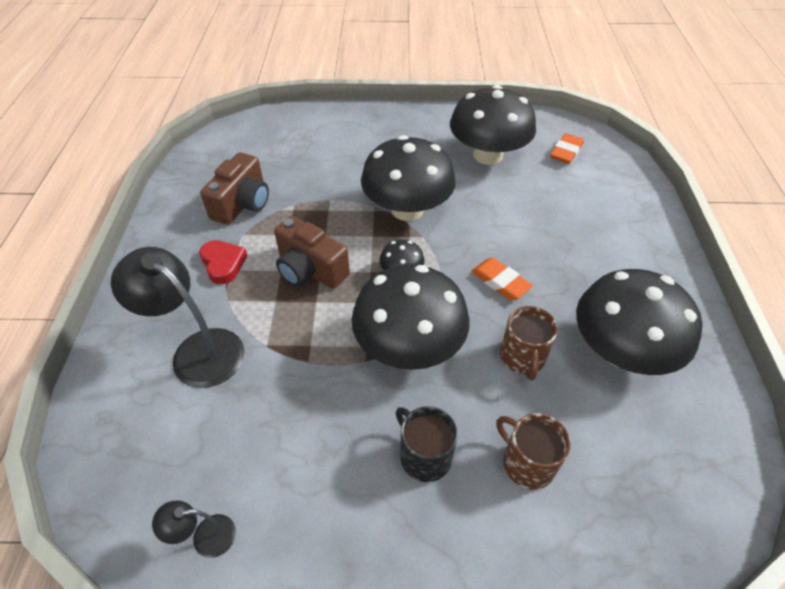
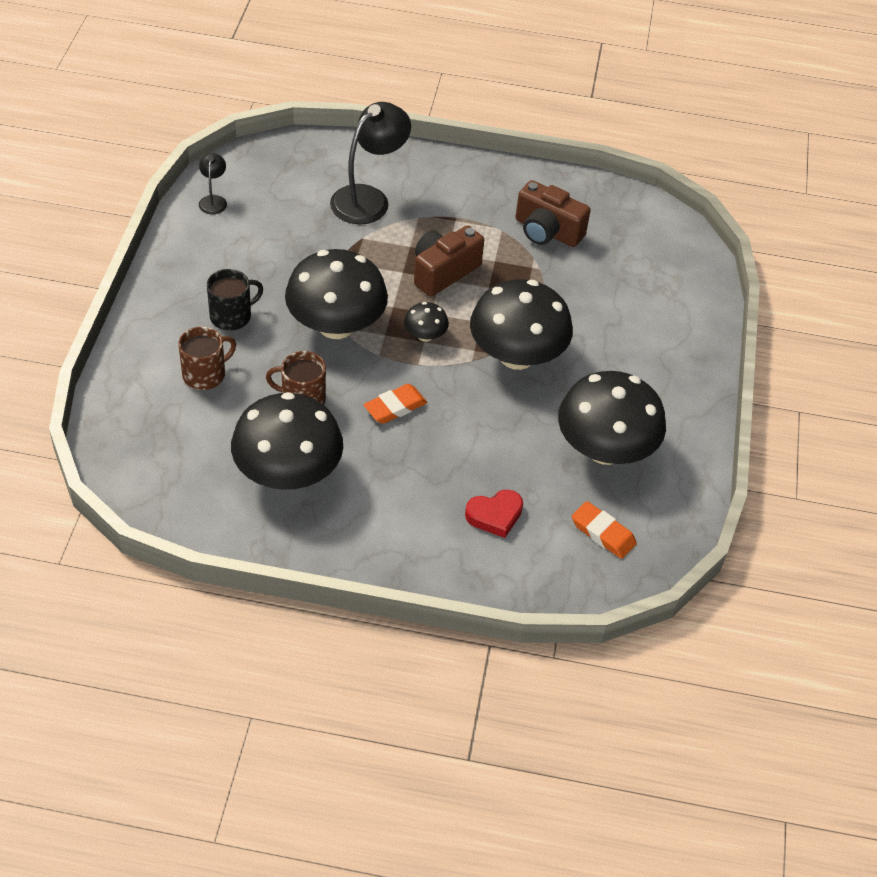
camera: 95 degrees right, 0 degrees up
red heart [199,240,247,284] -> red heart moved to [465,490,523,538]

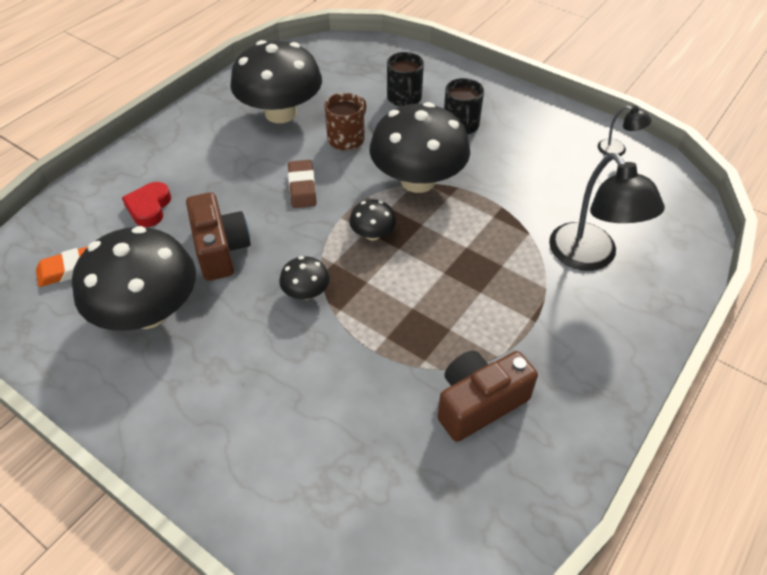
camera: 120 degrees right, 0 degrees up
brown mug [178,327,236,390] -> black mug [387,52,424,107]
orange eraser [363,384,427,424] -> brown eraser [288,160,317,208]
brown camera [414,225,484,297] -> brown camera moved to [186,192,251,281]
black mushroom [470,279,573,370] -> black mushroom [279,256,330,300], size x0.44

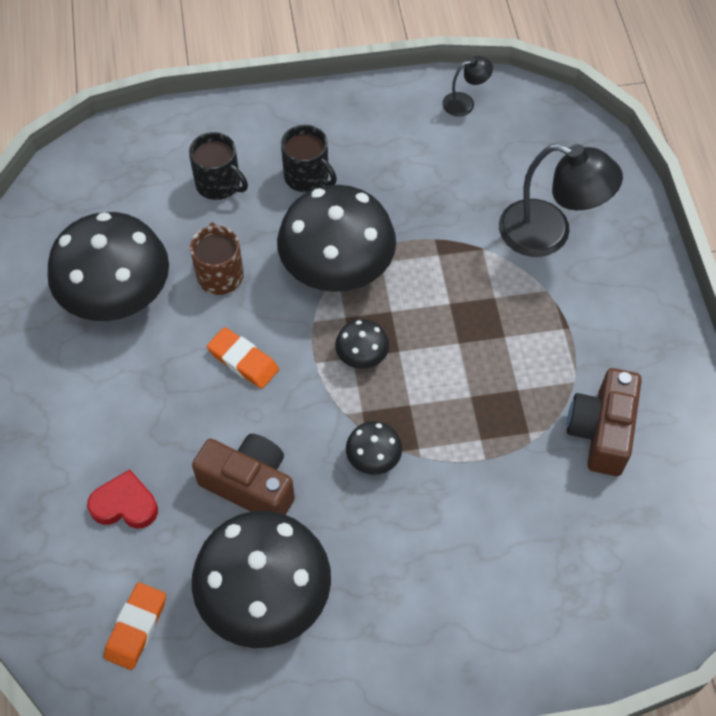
camera: 45 degrees left, 10 degrees up
red heart [122,182,171,227] -> red heart turned 135 degrees clockwise [87,470,158,529]
brown eraser [288,160,317,208] -> orange eraser [207,327,279,389]

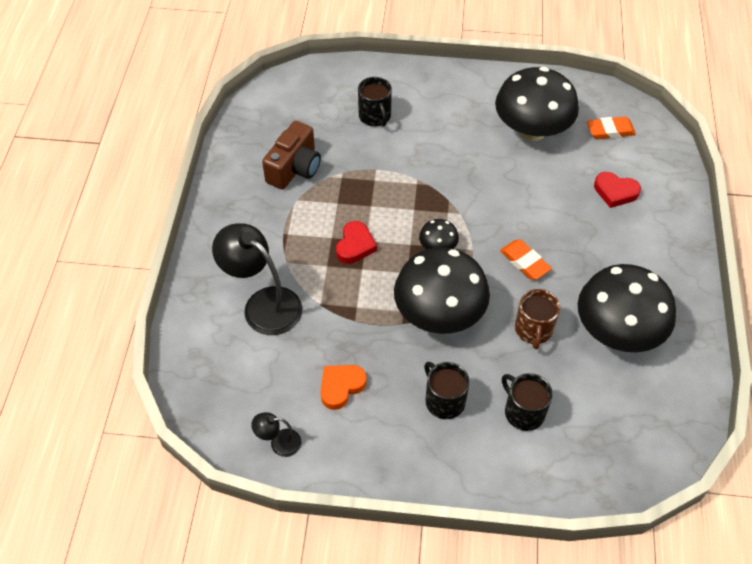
camera: 165 degrees left, 5 degrees down
orange eraser [104,582,166,670] -> orange eraser turned 45 degrees clockwise [587,117,636,139]
brown camera [192,434,295,515] -> none
black mushroom [346,421,402,475] -> none
none -> orange heart [321,365,367,410]
none -> red heart [336,221,377,264]
none -> black mug [358,77,392,126]

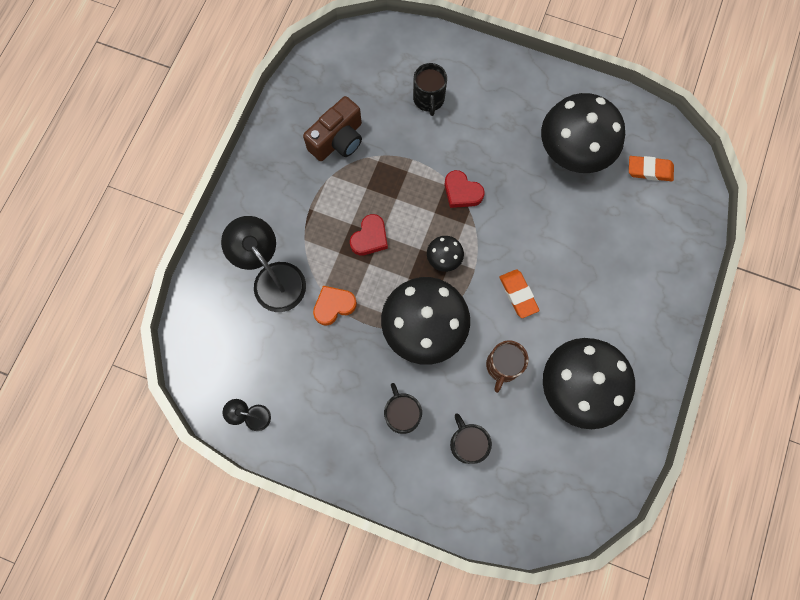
camera: 15 degrees right, 20 degrees up
orange heart [321,365,367,410] -> orange heart moved to [313,286,357,326]
red heart [594,172,641,208] -> red heart moved to [445,170,485,208]

